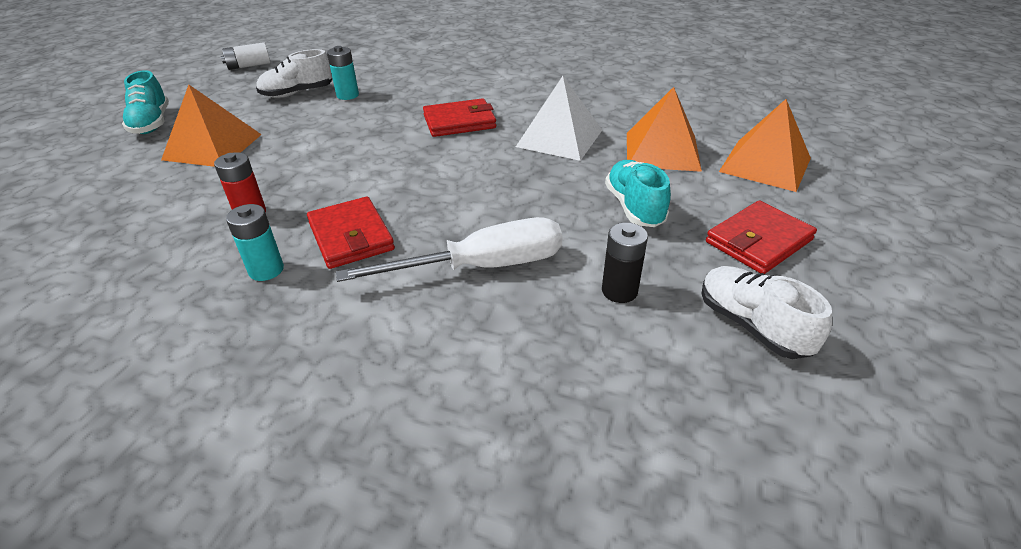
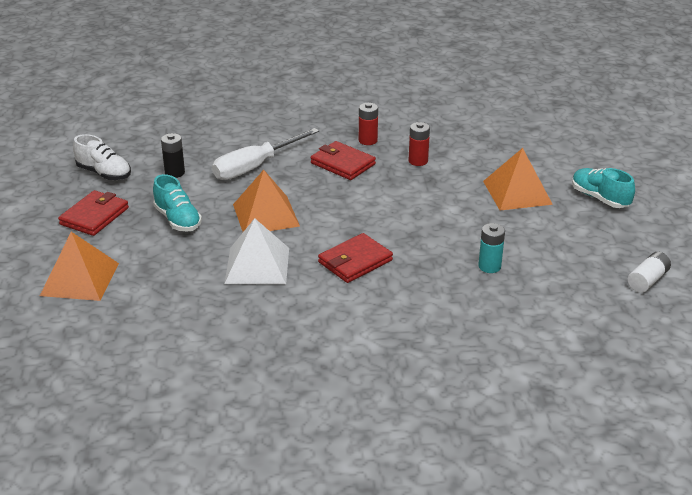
camera: 155 degrees right, 5 degrees down
turquoise battery [226,204,284,281] -> red battery [359,103,378,145]
white shoe [256,49,332,98] -> none
orange pyramid [627,87,702,172] -> orange pyramid moved to [233,170,300,232]

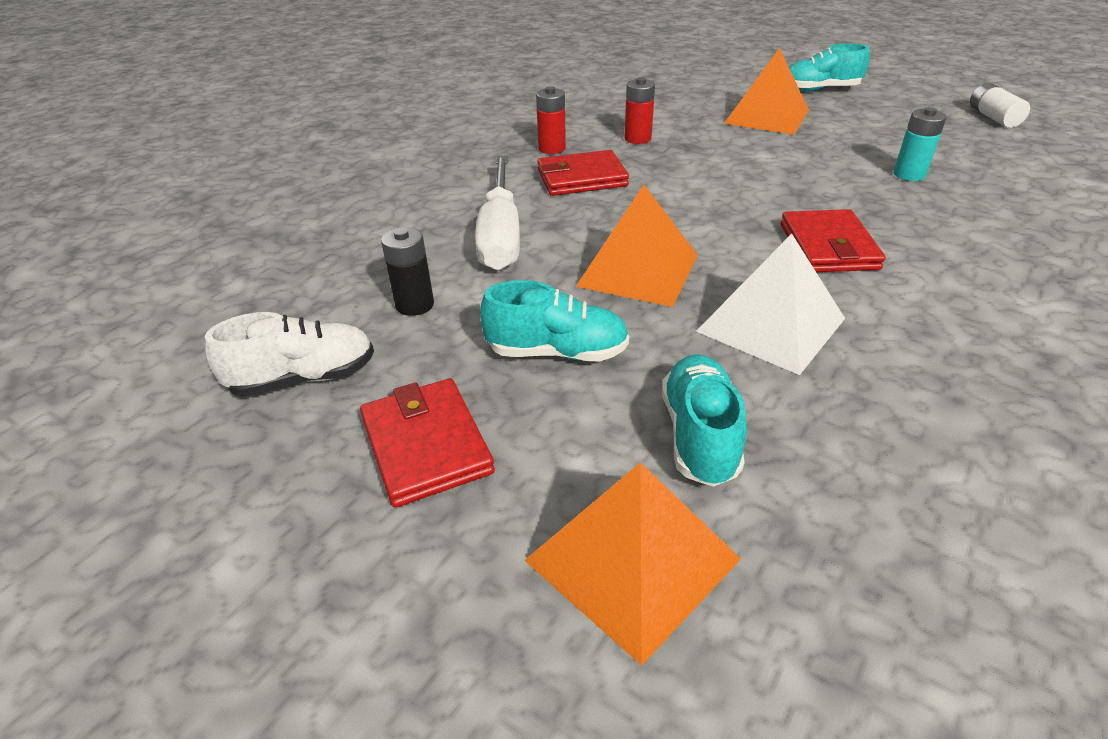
camera: 50 degrees left, 5 degrees up
none -> turquoise shoe [662,354,747,487]

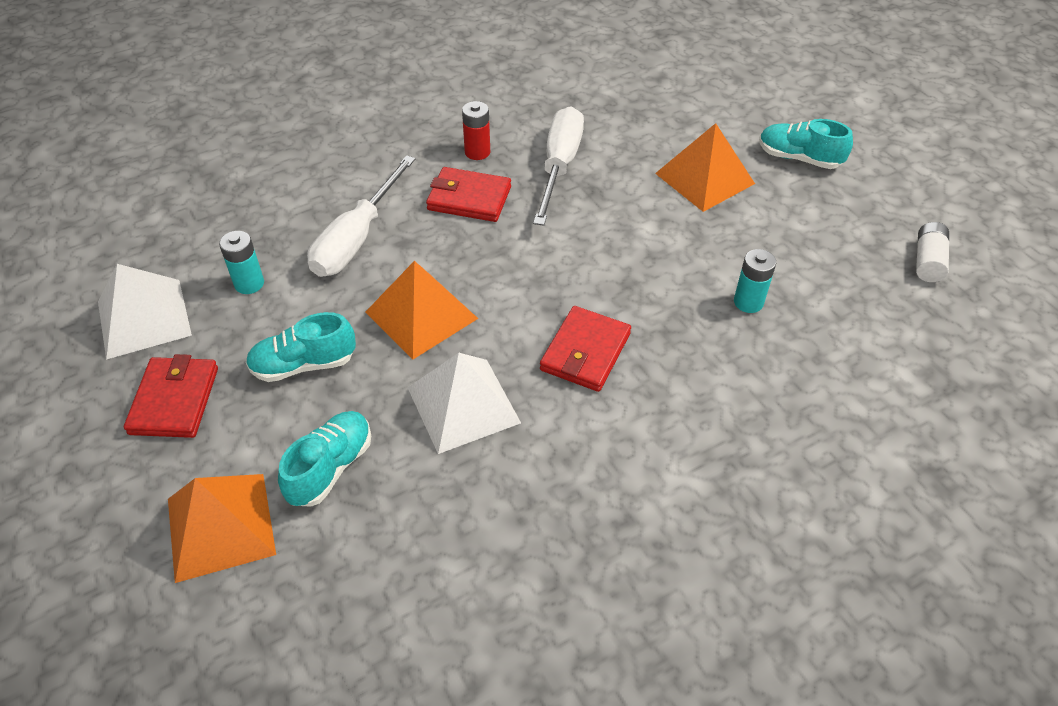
camera: 25 degrees right, 10 degrees up
white shoe [205,312,374,397] -> white pyramid [98,264,192,360]
black battery [381,227,434,316] -> turquoise battery [219,231,264,294]
turquoise shoe [480,280,629,361] -> turquoise shoe turned 135 degrees clockwise [246,312,356,382]
red battery [624,77,655,144] -> white screwdriver [533,106,584,226]

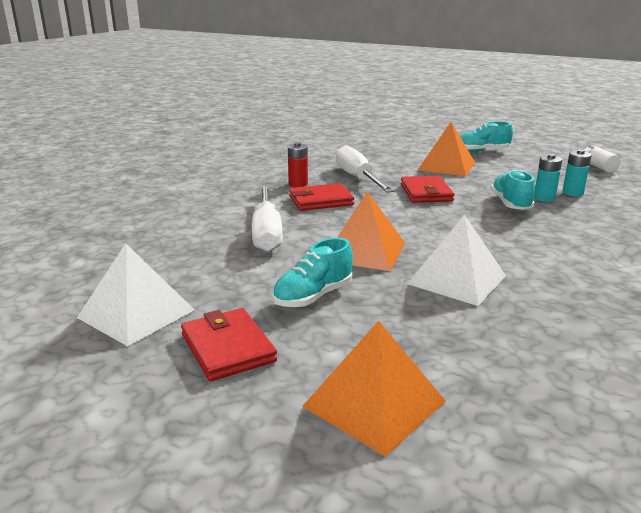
camera: 30 degrees left, 25 degrees down
turquoise battery [219,231,264,294] -> turquoise battery moved to [562,149,592,196]
turquoise shoe [278,411,371,507] -> turquoise shoe moved to [490,170,535,210]
red wallet [540,306,631,392] -> red wallet moved to [401,176,455,203]

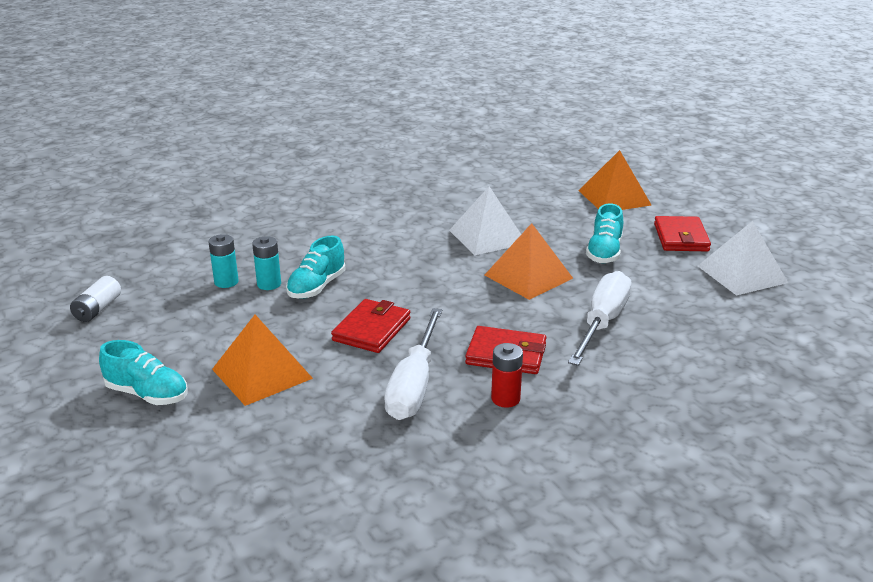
camera: 150 degrees left, 5 degrees up
turquoise shoe [272,238,353,308] -> turquoise shoe turned 120 degrees clockwise [586,204,623,263]

